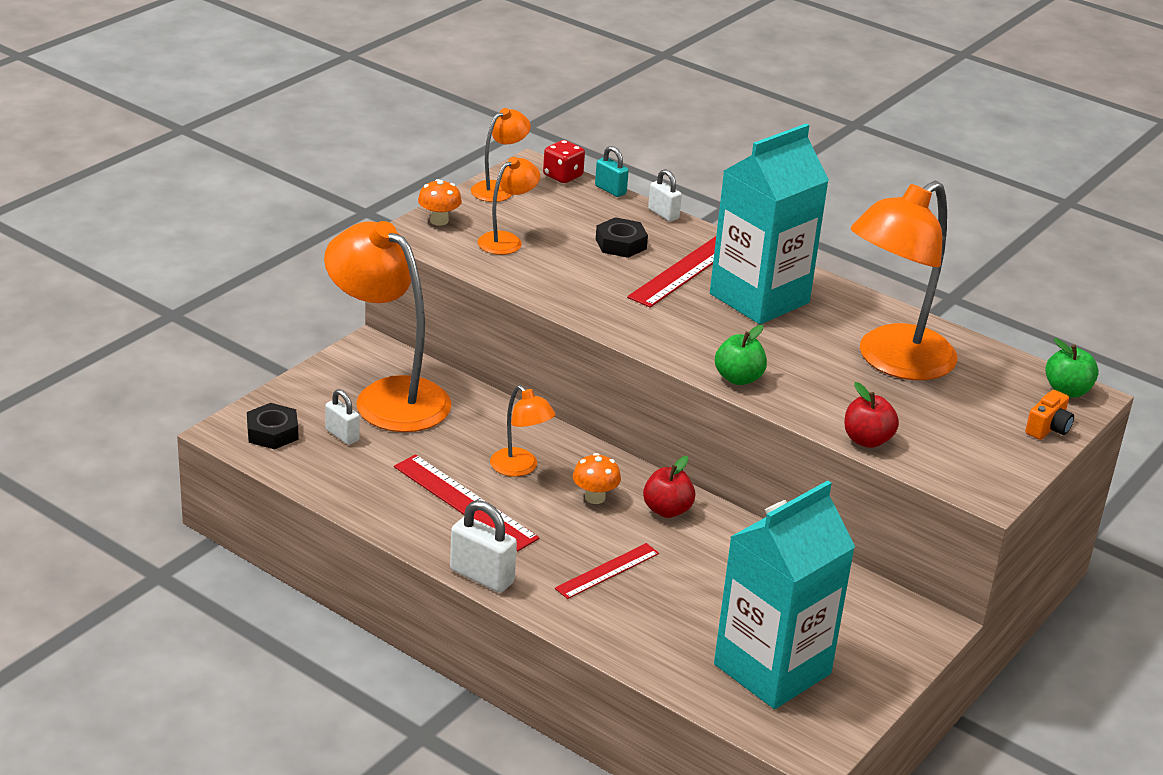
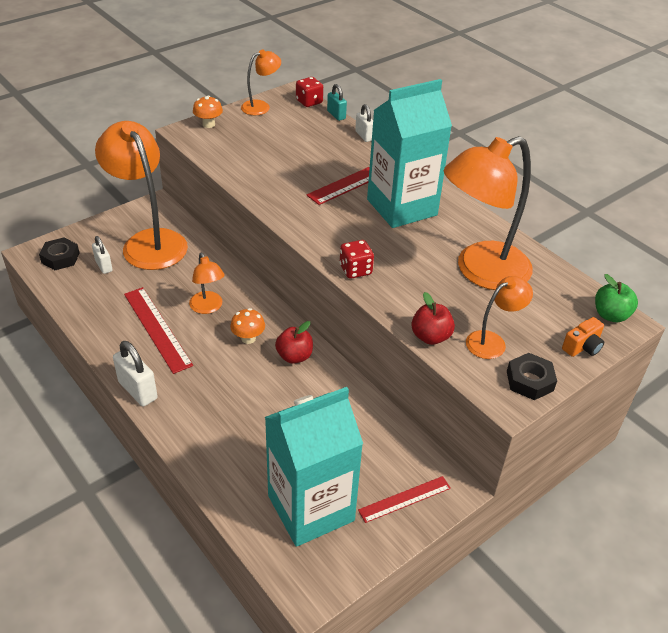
camera: 15 degrees right, 10 degrees up
orange lamp [477,157,540,255] -> orange lamp moved to [466,276,533,359]
red ruler [555,543,659,599] -> red ruler moved to [358,476,451,523]
black nut [596,217,648,258] -> black nut moved to [507,353,557,400]
green apple [715,325,767,385] -> red dice [340,240,374,279]

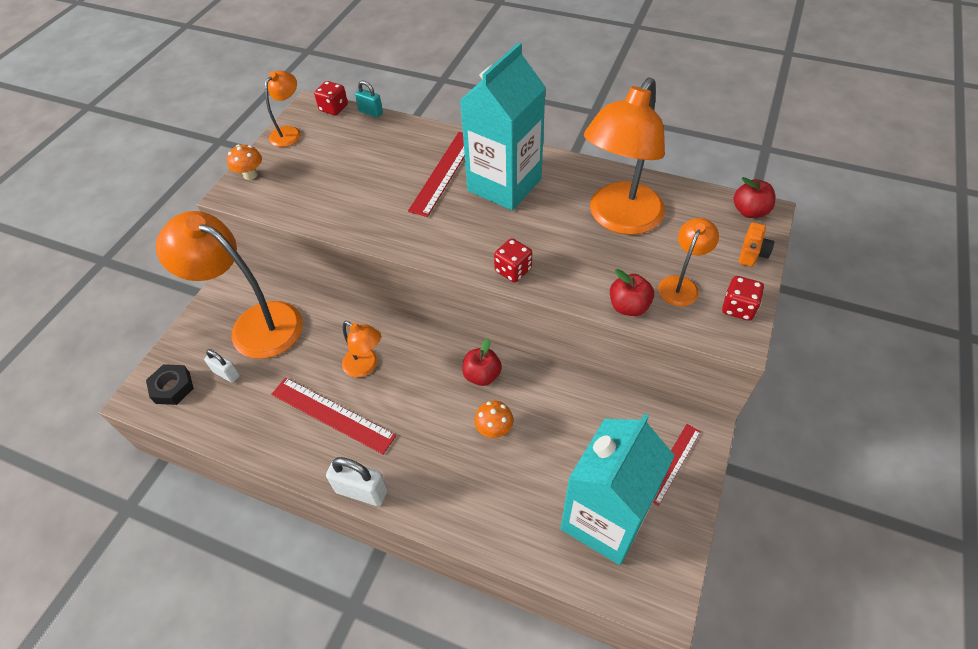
camera: 25 degrees left, 10 degrees up
orange mushroom [230,308,265,344] -> orange mushroom moved to [474,401,513,438]
white padlock [355,104,373,142] -> none
black nut [507,353,557,400] -> red dice [722,276,764,321]
green apple [595,274,638,322] -> red apple [734,177,775,218]

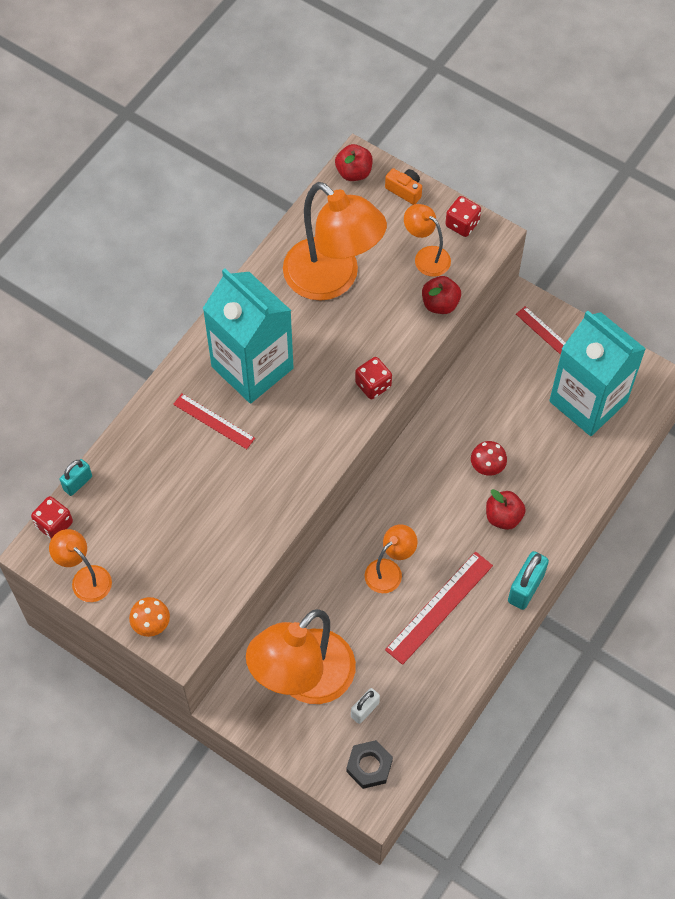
camera: 80 degrees left, 10 degrees up
white padlock [326,457,388,506] -> turquoise padlock [508,551,549,610]
red ruler [408,132,465,217] -> red ruler [173,394,255,449], size x0.64
red apple [462,338,502,386] -> red apple moved to [486,489,526,530]
orange mushroom [474,401,513,438] -> red mushroom [471,441,507,476]

